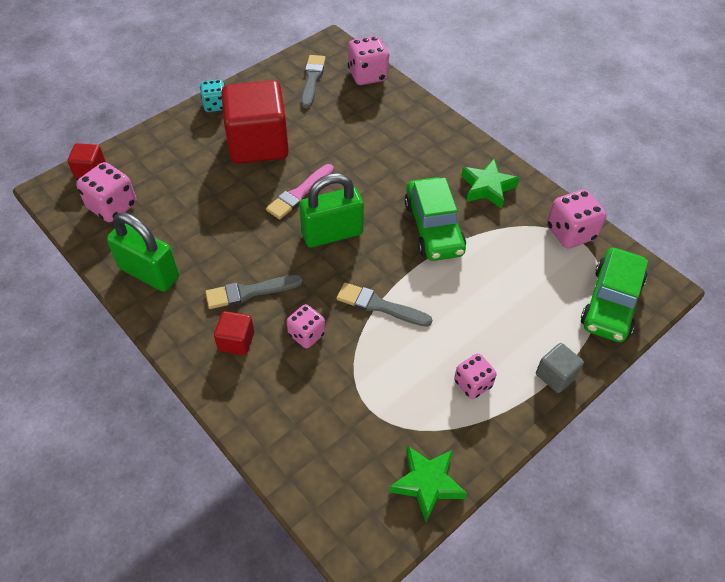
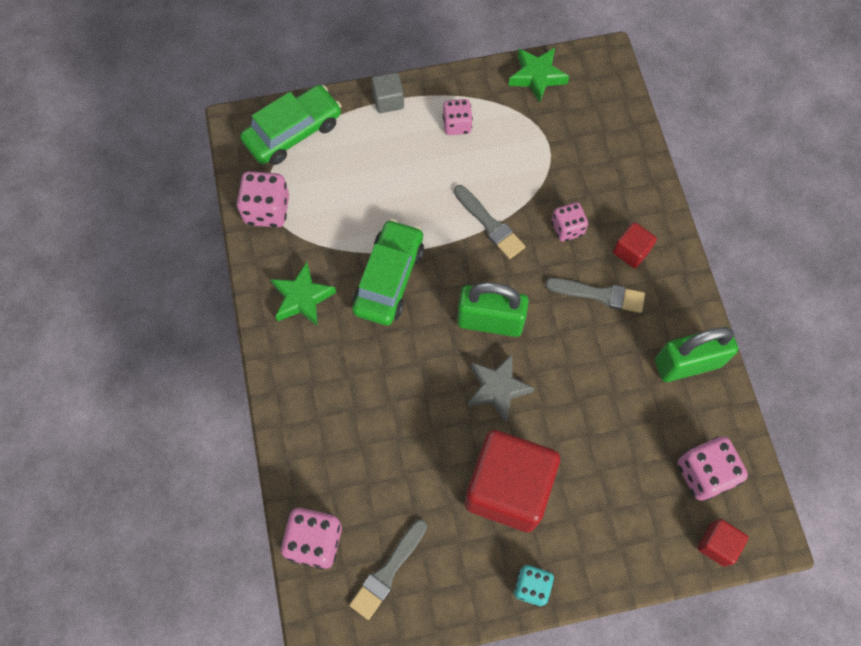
camera: 150 degrees left, 15 degrees up
green padlock [107,212,179,292] -> green padlock turned 75 degrees counterclockwise [655,327,738,382]
pink brush [266,164,334,220] -> grey star [468,354,535,422]

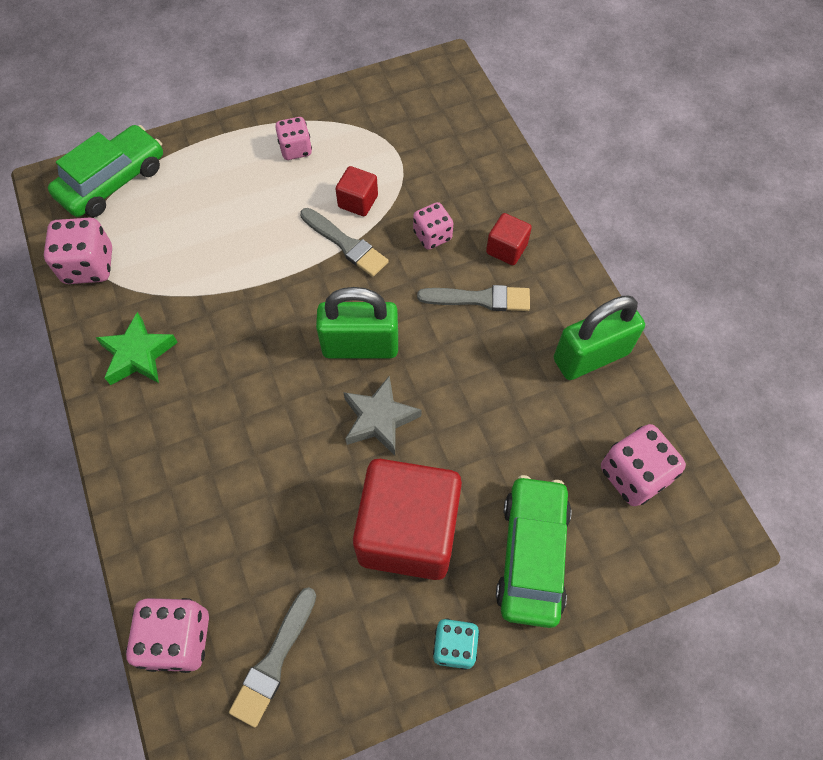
camera: 10 degrees left, 5 degrees down
green car [352,219,424,326] -> green car moved to [496,475,572,628]
grey cube [371,72,404,113] -> none
green star [509,48,569,103] -> none
red cube [697,519,748,567] -> red cube moved to [336,166,378,216]

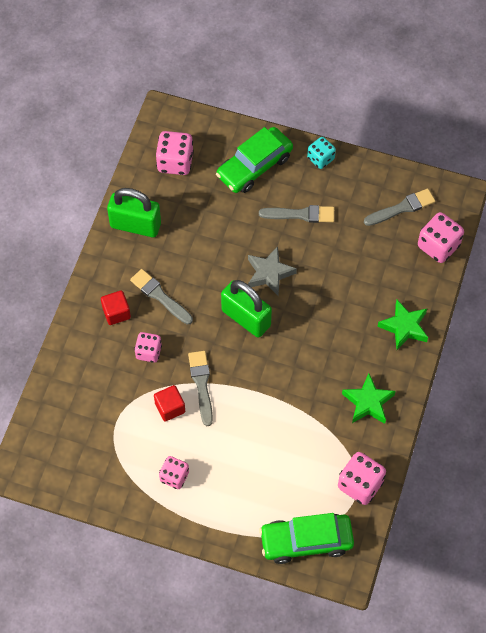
camera: 140 degrees left, 0 degrees up
red cube [353,459,462,580] -> grey brush [259,205,334,223]
none -> green star [377,300,428,350]

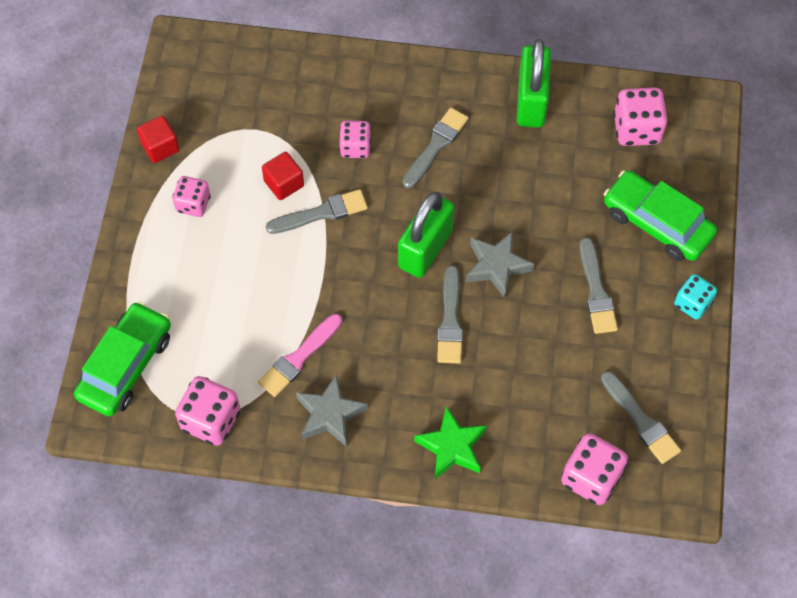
camera: 80 degrees right, 0 degrees up
red cube [101,291,131,325] -> red cube moved to [137,116,179,163]
green car [259,513,354,564] -> green car turned 45 degrees clockwise [74,301,171,416]
green star [342,373,396,424] -> grey star [296,374,368,447]
none -> pink brush [258,314,342,397]
none -> grey brush [437,265,463,363]

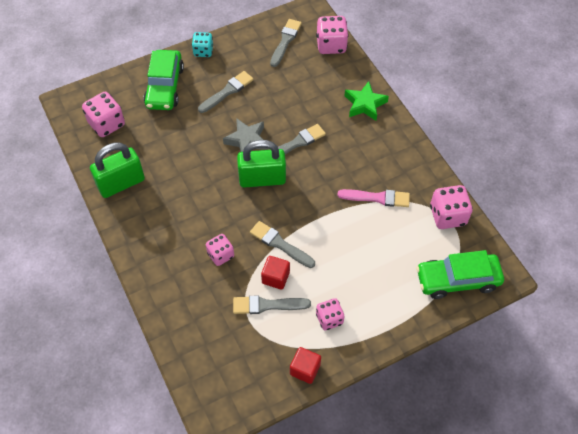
camera: 125 degrees left, 5 degrees down
grey star [296,374,368,447] -> none
grey brush [403,108,469,188] -> grey brush moved to [233,296,311,314]

